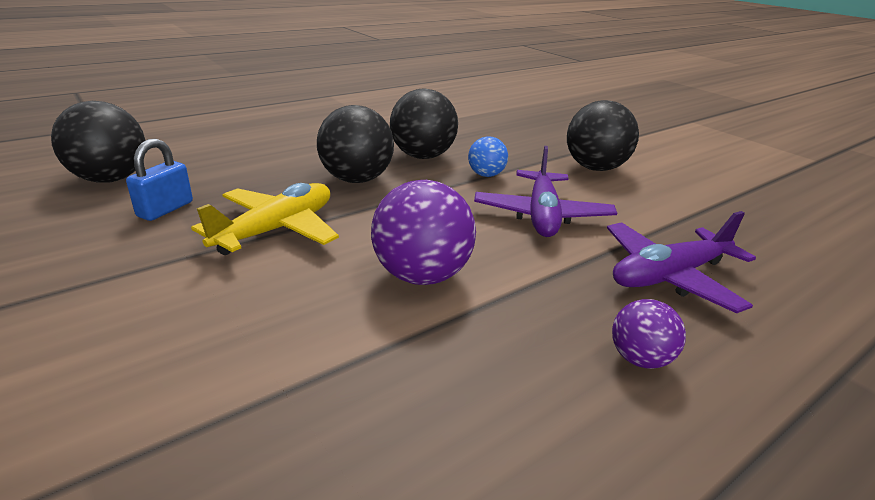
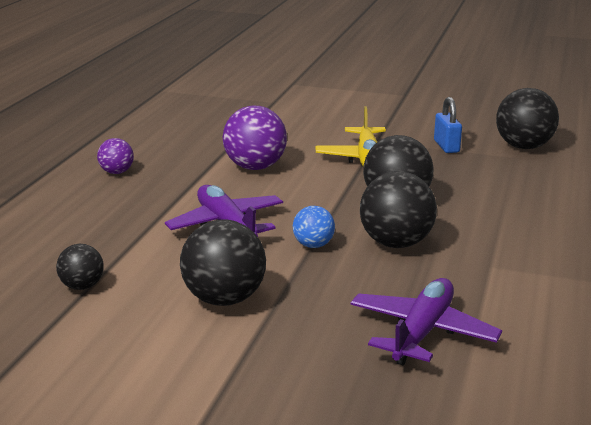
camera: 145 degrees right, 5 degrees down
purple plane [607,211,756,313] -> purple plane moved to [350,278,502,365]
none -> black ball [56,244,104,290]

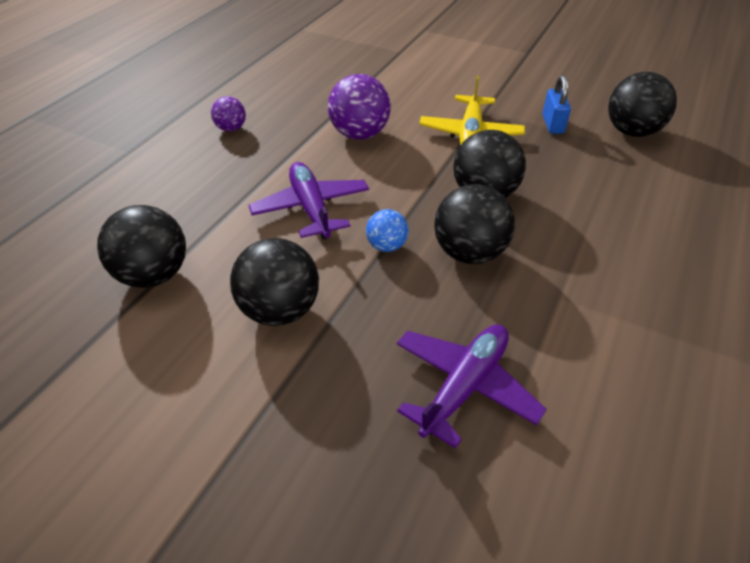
camera: 10 degrees right, 20 degrees up
black ball [56,244,104,290] -> black ball [97,205,186,288], size x1.80

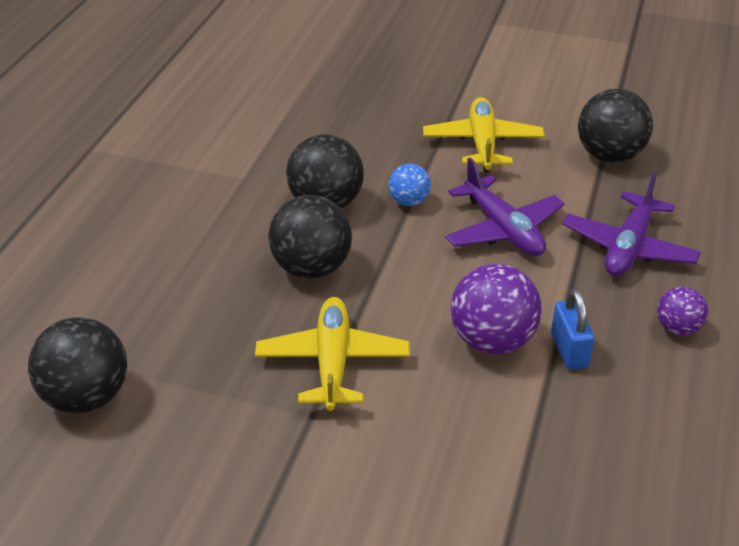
camera: 170 degrees right, 5 degrees down
black ball [230,238,319,326] -> yellow plane [423,97,545,172]
purple plane [397,324,547,449] -> purple plane moved to [562,173,701,276]
blue padlock [542,75,571,134] -> blue padlock moved to [551,289,595,370]

